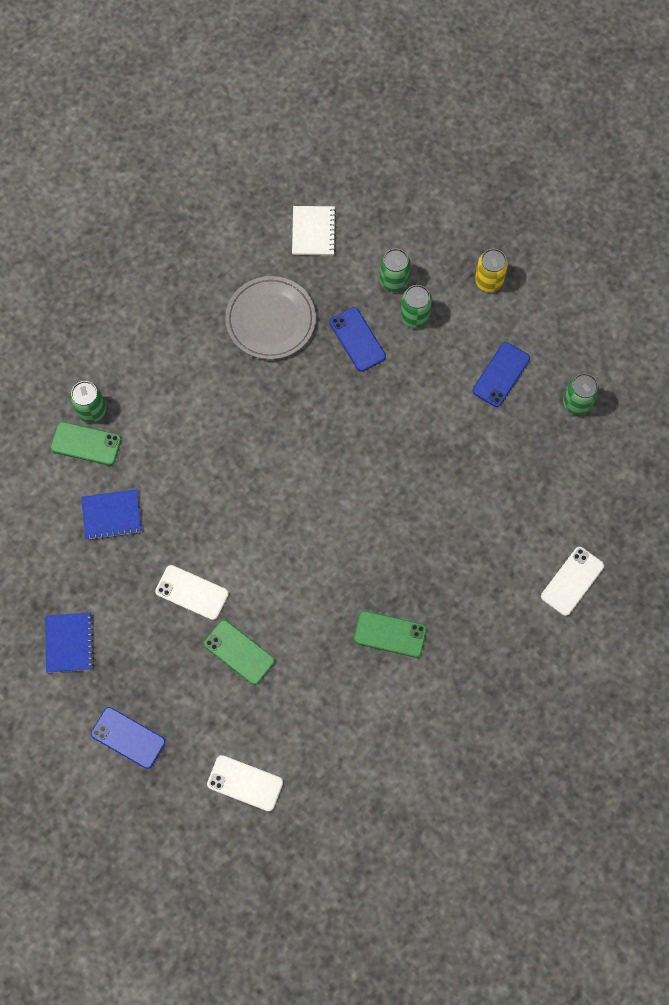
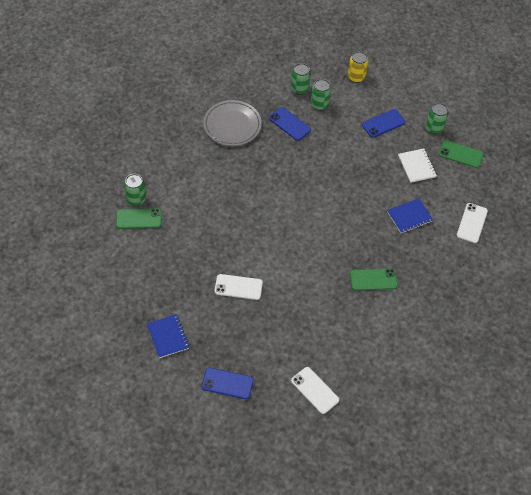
camera: 20 degrees left, 15 degrees down
blue notebook [81,489,142,540] -> blue notebook moved to [387,198,433,233]
green phone [203,620,275,685] -> green phone moved to [439,140,484,168]
white phone [207,755,283,811] -> white phone turned 45 degrees clockwise [291,367,339,414]
white notebook [292,206,336,255] -> white notebook moved to [398,148,437,183]
blue phone [472,342,530,407] -> blue phone turned 45 degrees clockwise [362,109,406,138]

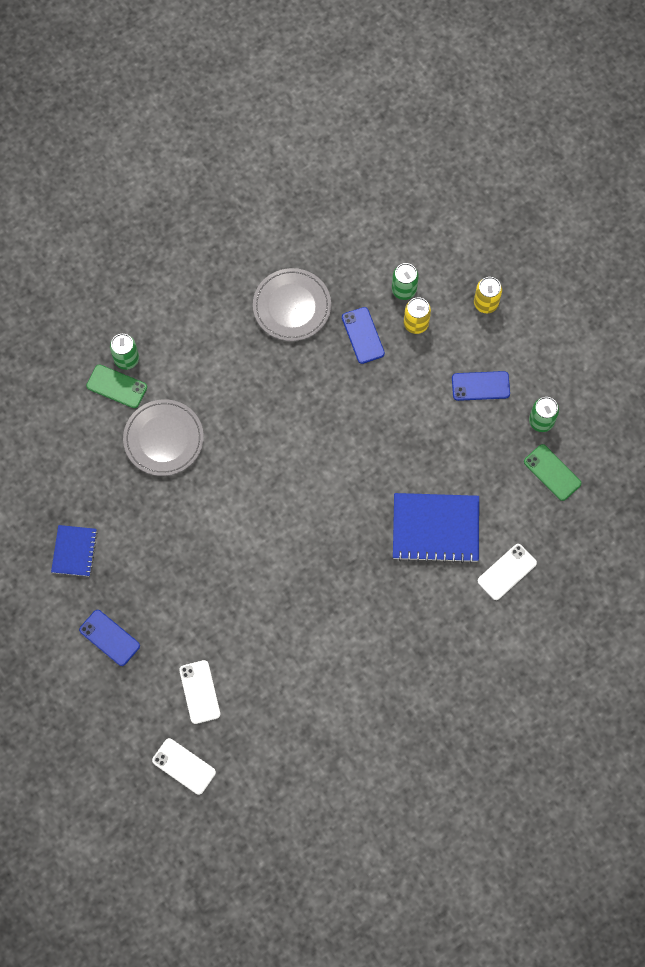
camera: 30 degrees right, 15 degrees up
white phone [214,274,263,300] -> white phone moved to [152,738,216,795]
green can [311,79,331,110] -> yellow can [404,297,431,334]
green phone [350,268,398,291] -> none
blue notebook [387,198,433,233] -> blue notebook [393,493,479,563], size x1.74
white notebook [398,148,437,183] -> none
none -> grey plate [123,399,204,476]

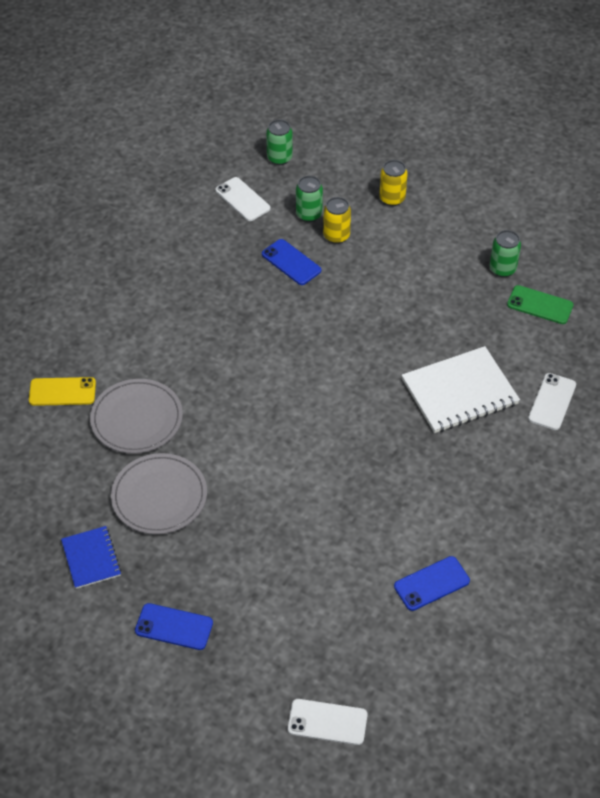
camera: 25 degrees left, 20 degrees down
green phone [86,364,147,408] -> yellow phone [29,377,96,406]
green can [110,334,139,370] -> green can moved to [266,119,293,165]
white phone [179,660,220,724] -> white phone moved to [216,177,270,221]
grey plate [253,268,331,341] -> grey plate moved to [111,453,207,534]
blue notebook [393,493,479,563] -> white notebook [402,346,520,433]
blue phone [452,371,510,401] -> blue phone moved to [394,556,470,611]

